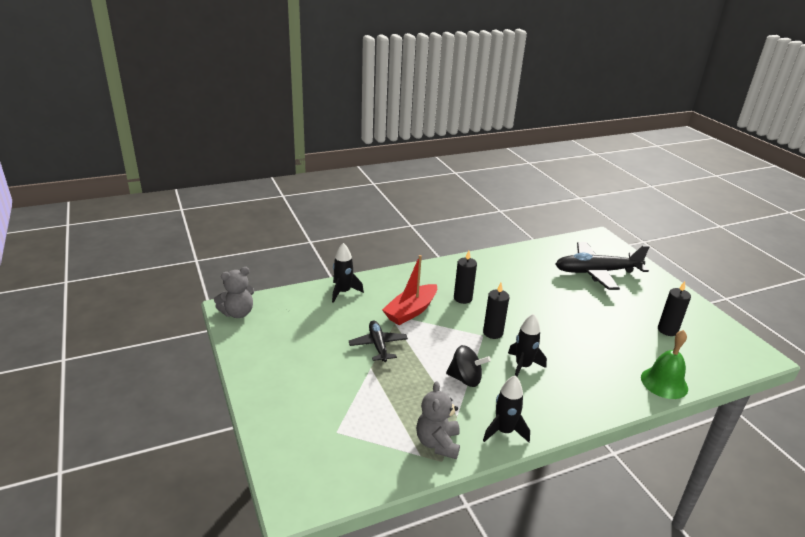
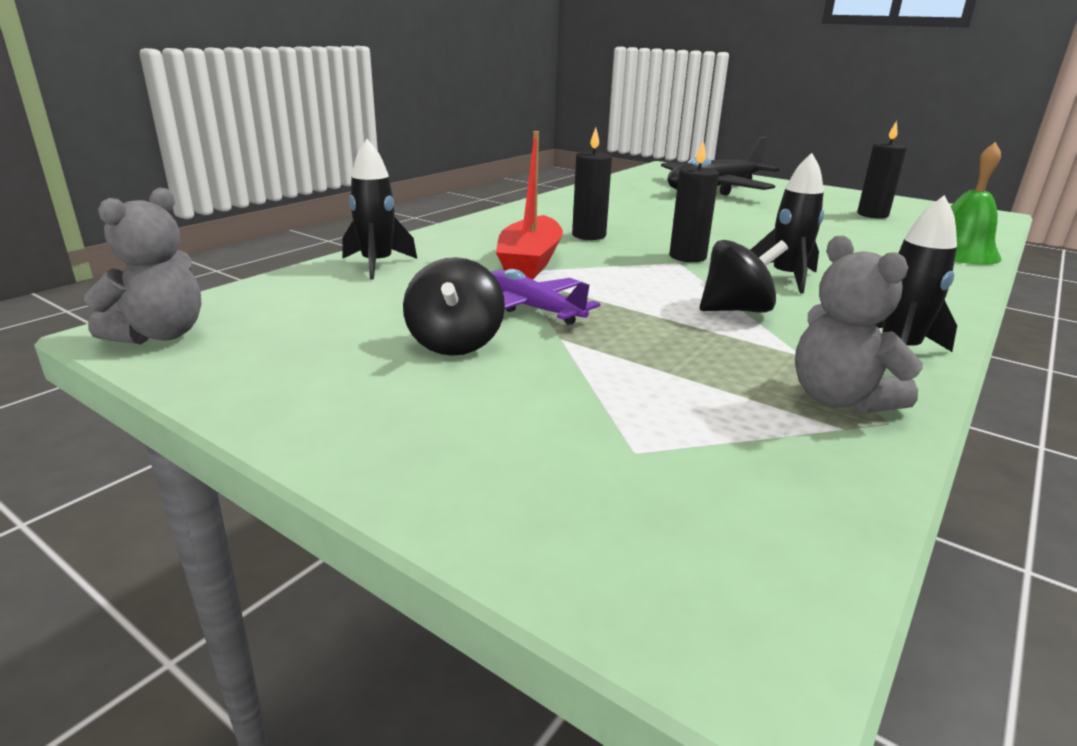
camera: 30 degrees left, 5 degrees down
black plane [349,320,408,362] -> purple plane [491,269,600,325]
none -> black spinning top [403,257,505,356]

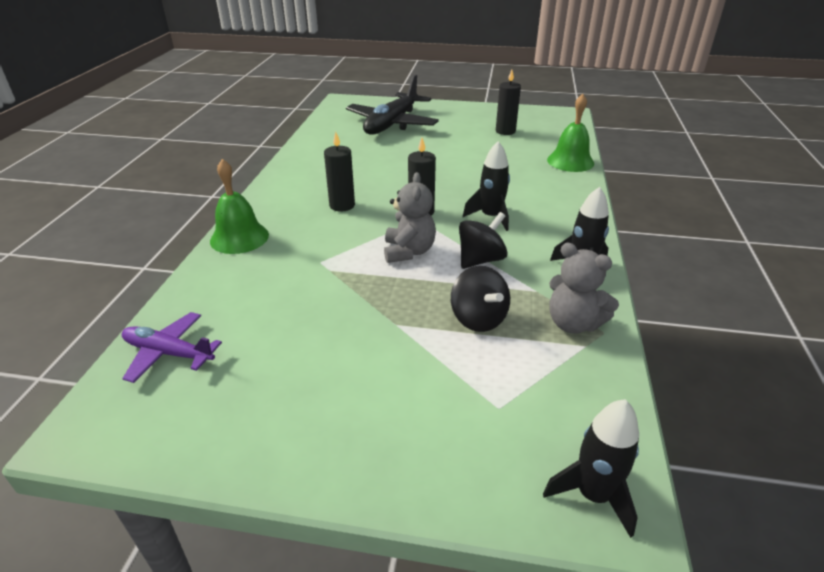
camera: 25 degrees left, 10 degrees up
grey teddy bear [84,187,201,344] -> grey teddy bear moved to [384,172,436,263]
black rocket [342,139,417,279] -> black rocket moved to [543,399,639,538]
black spinning top [403,257,505,356] -> black spinning top moved to [451,266,510,332]
purple plane [491,269,600,325] -> purple plane moved to [122,312,222,383]
red boat [496,131,563,279] -> none
none -> green bell [210,159,269,254]

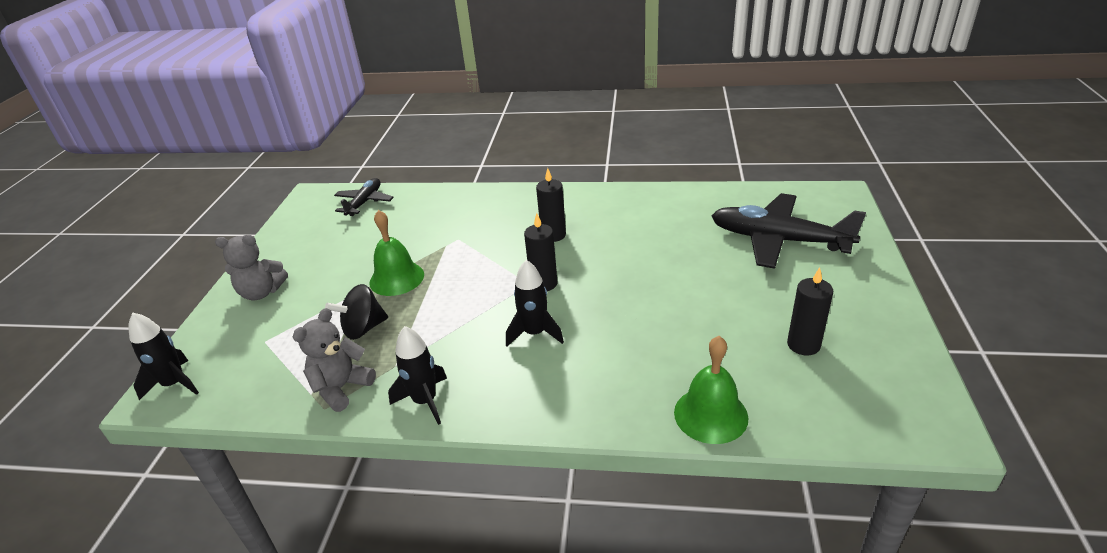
camera: 90 degrees right, 0 degrees up
purple plane [122,312,222,383] -> black plane [334,178,394,216]
green bell [210,159,269,254] -> green bell moved to [369,210,424,296]
grey teddy bear [384,172,436,263] -> grey teddy bear moved to [215,235,288,300]
black spinning top [459,212,508,269] -> none

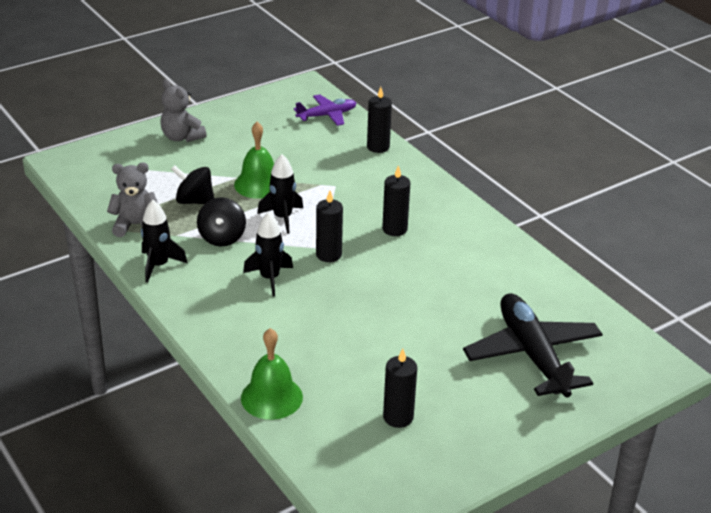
camera: 45 degrees right, 0 degrees up
black rocket [128,312,199,400] -> black rocket moved to [257,154,303,234]
black plane [334,178,394,216] -> purple plane [294,94,356,126]
none -> black spinning top [197,197,246,246]
none -> black candle [367,87,392,153]

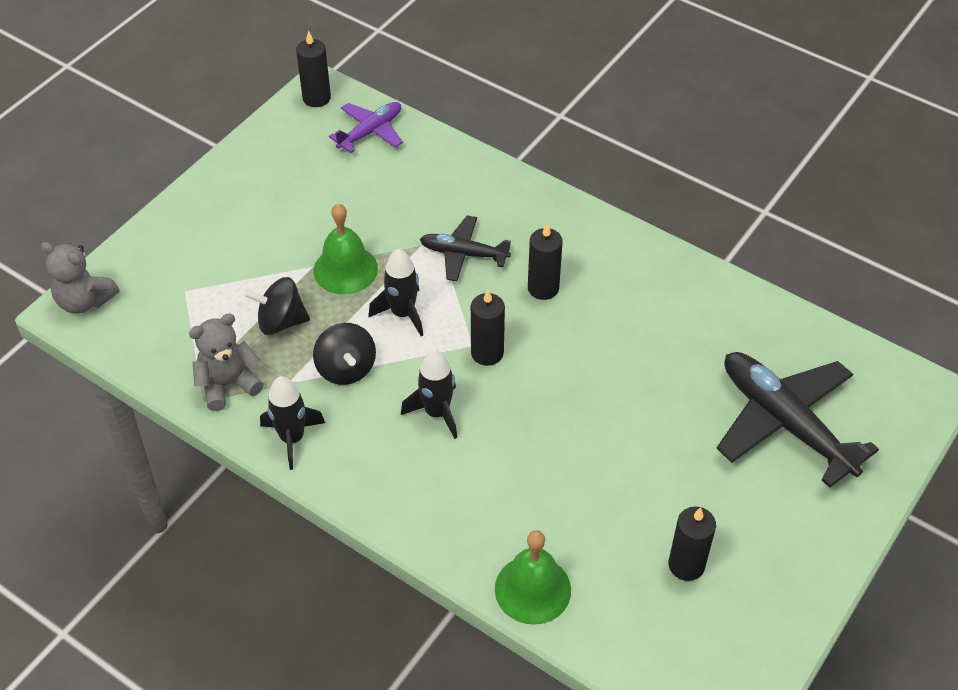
camera: 20 degrees left, 15 degrees up
grey teddy bear [160,80,207,142] -> grey teddy bear moved to [41,242,119,313]
black candle [367,87,392,153] -> black candle moved to [296,30,331,107]
none -> black plane [420,215,511,281]

